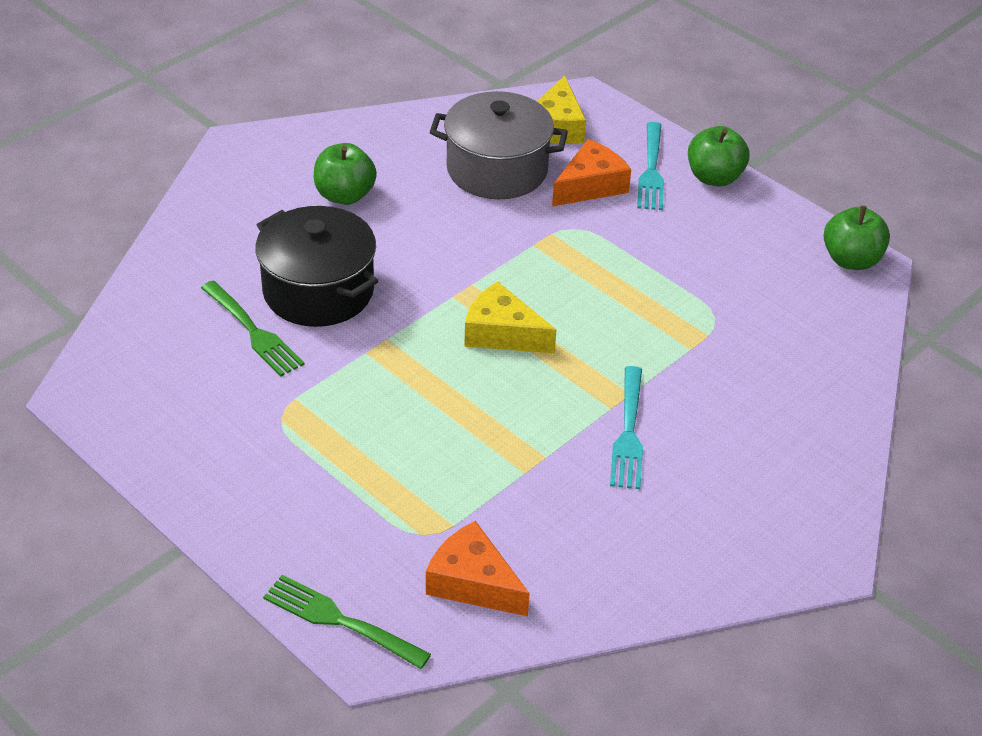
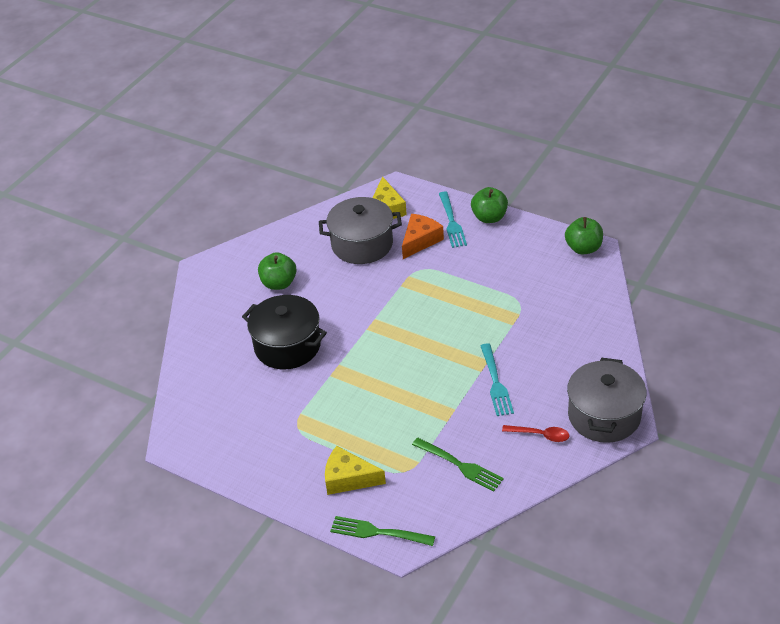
camera: 10 degrees left, 0 degrees up
green fork [201,280,305,376] -> green fork moved to [412,438,504,492]
orange cheese [426,521,530,616] -> none
yellow cheese [464,281,556,353] -> yellow cheese moved to [325,446,386,495]
none -> red spoon [502,425,569,442]
none -> grey pot [567,357,646,443]

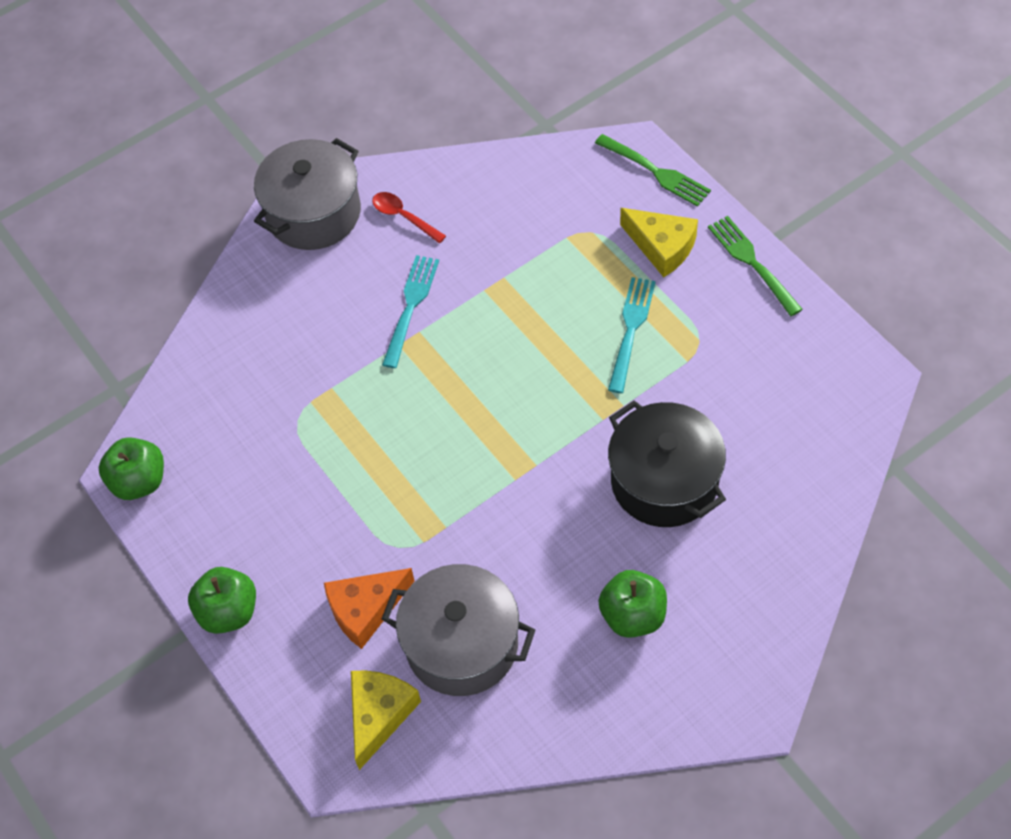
camera: 155 degrees left, 15 degrees up
green fork [412,438,504,492] -> green fork moved to [708,216,803,316]
turquoise fork [439,192,467,248] -> turquoise fork moved to [608,277,656,393]

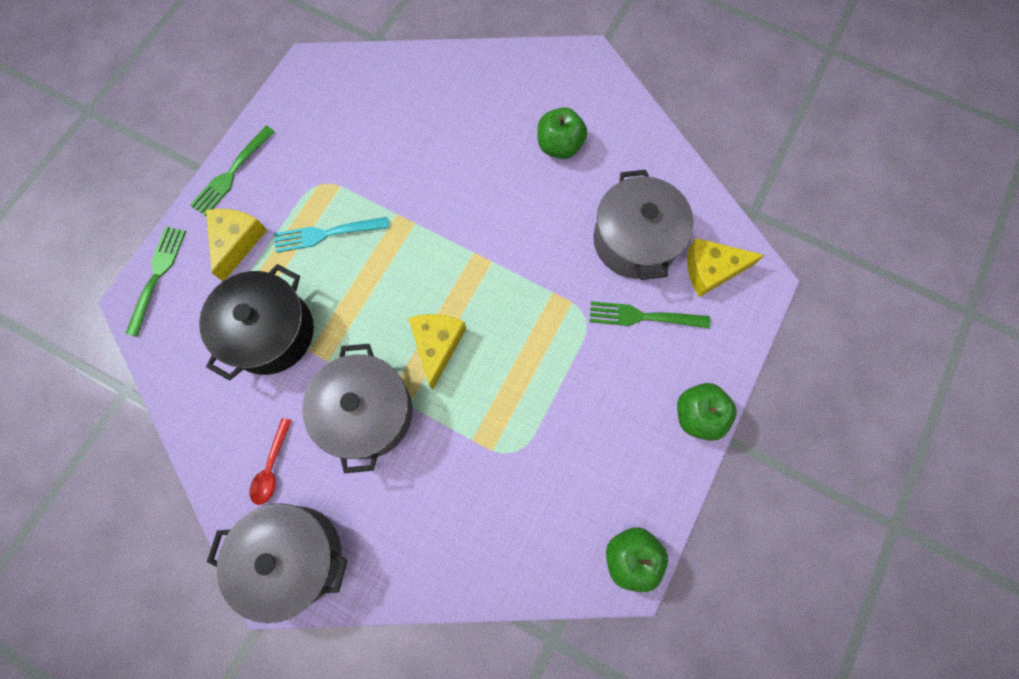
camera: 120 degrees left, 15 degrees up
orange cheese [324,568,414,649] -> green fork [590,301,710,329]
turquoise fork [382,255,439,368] -> grey pot [302,344,413,473]
black pot [608,401,726,527] -> black pot moved to [199,264,314,381]
none -> yellow cheese [409,314,466,390]

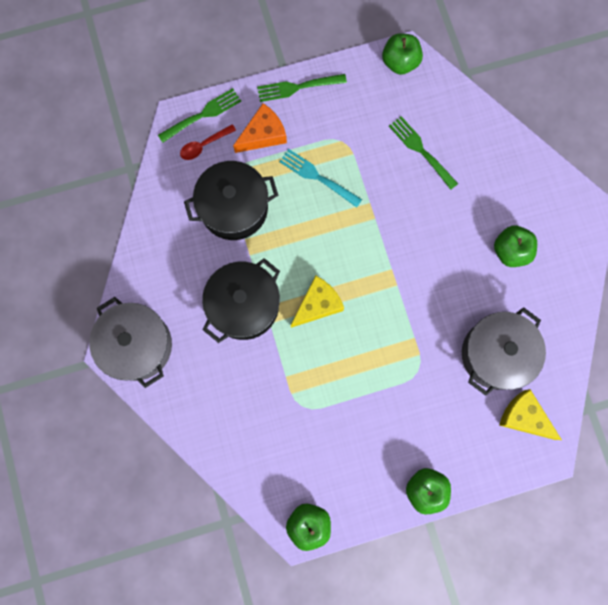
camera: 45 degrees right, 5 degrees up
yellow cheese [206,209,267,281] -> orange cheese [233,103,287,153]
red spoon [250,418,292,505] -> red spoon moved to [180,124,236,160]
grey pot [302,344,413,473] -> black pot [202,258,280,343]
green fork [590,301,710,329] -> green fork moved to [389,116,458,190]
none -> green apple [382,33,423,75]

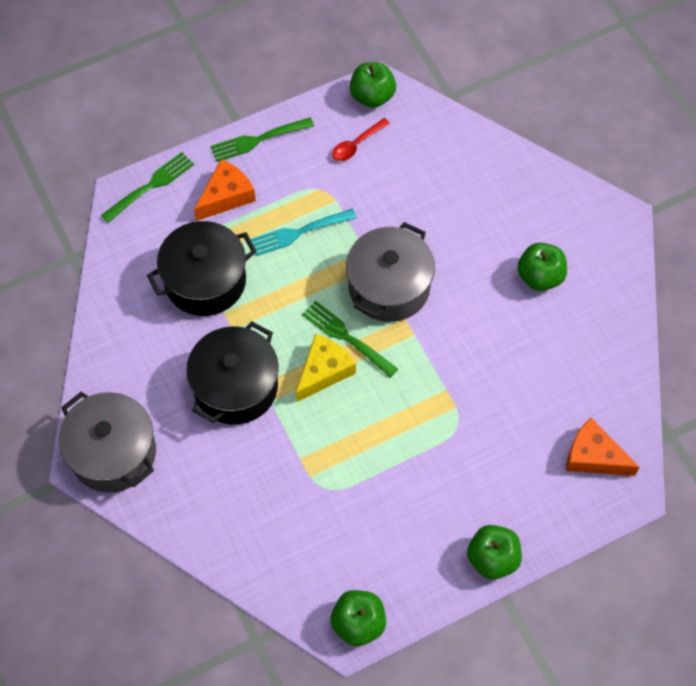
camera: 10 degrees left, 15 degrees down
red spoon [180,124,236,160] -> red spoon moved to [332,118,390,161]
turquoise fork [279,149,362,207] -> turquoise fork turned 45 degrees counterclockwise [250,209,357,256]
green fork [389,116,458,190] -> green fork moved to [302,301,398,378]
grey pot [462,307,546,396] -> grey pot moved to [346,222,435,322]
yellow cheese [499,389,562,440] -> orange cheese [566,418,640,476]

